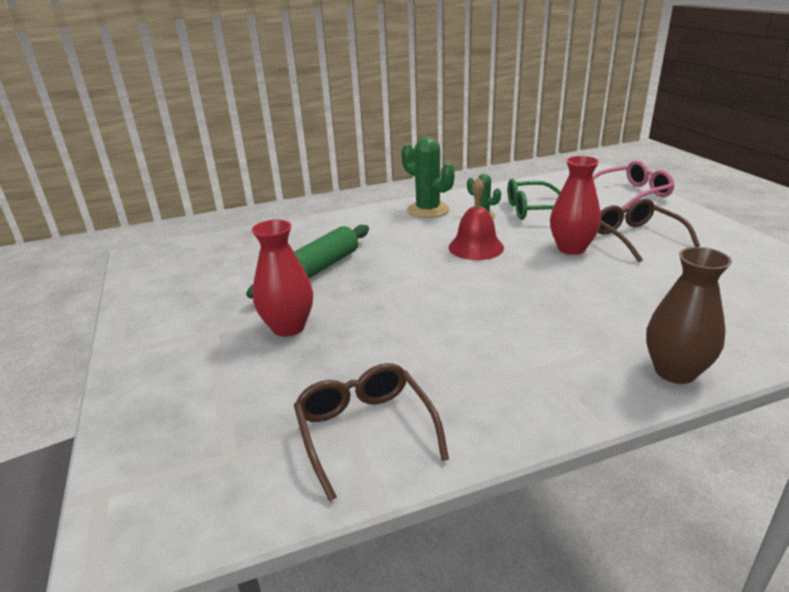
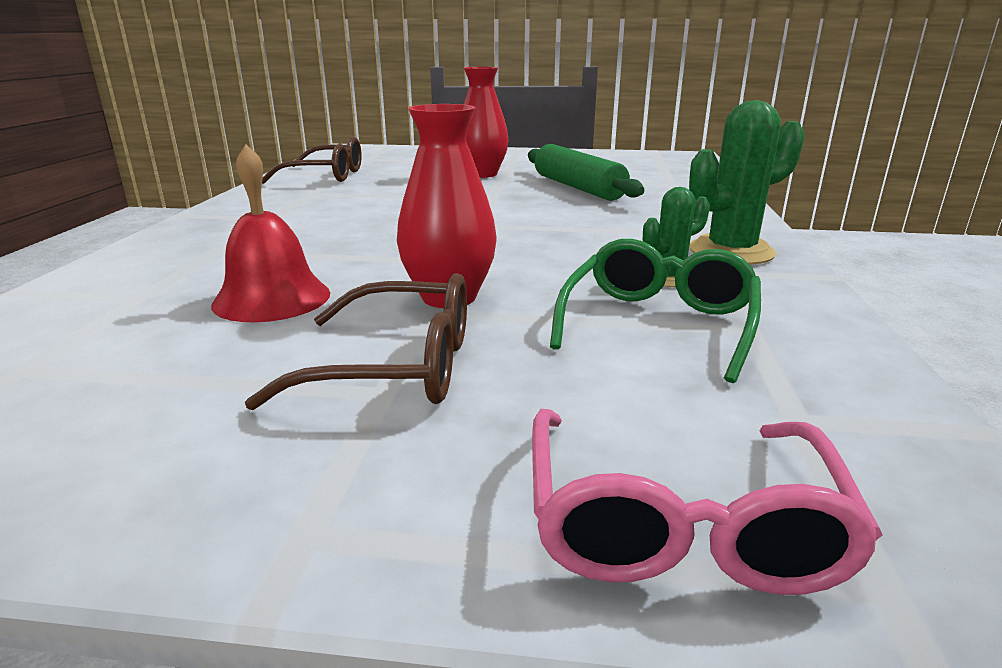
camera: 115 degrees right, 5 degrees down
red bell [449,177,504,260] -> red bell moved to [211,145,330,322]
brown vase [646,247,732,384] -> none

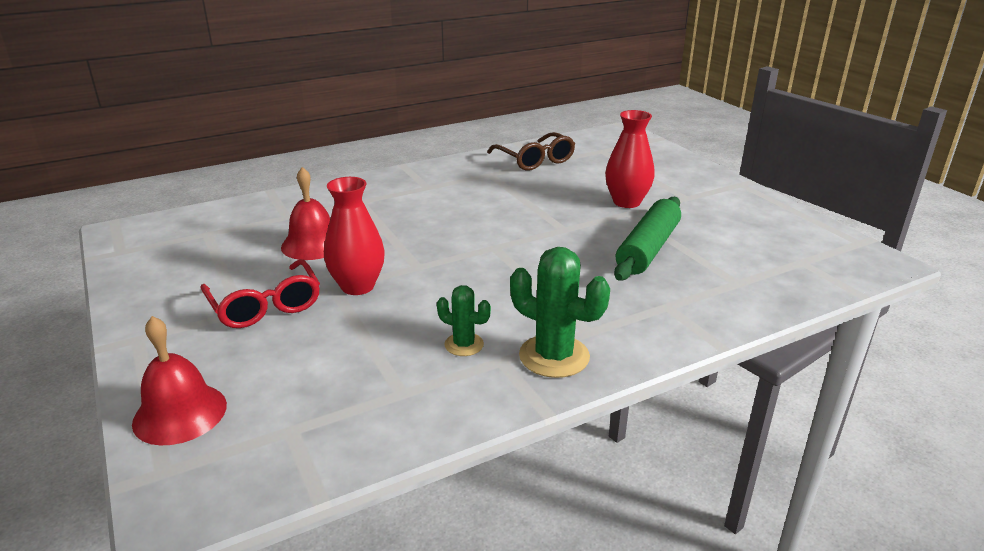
camera: 55 degrees right, 5 degrees up
brown glasses [245,273,467,410] -> red glasses [200,259,320,328]
pink glasses [532,409,882,595] -> red bell [132,316,227,445]
green glasses [550,239,761,383] -> none

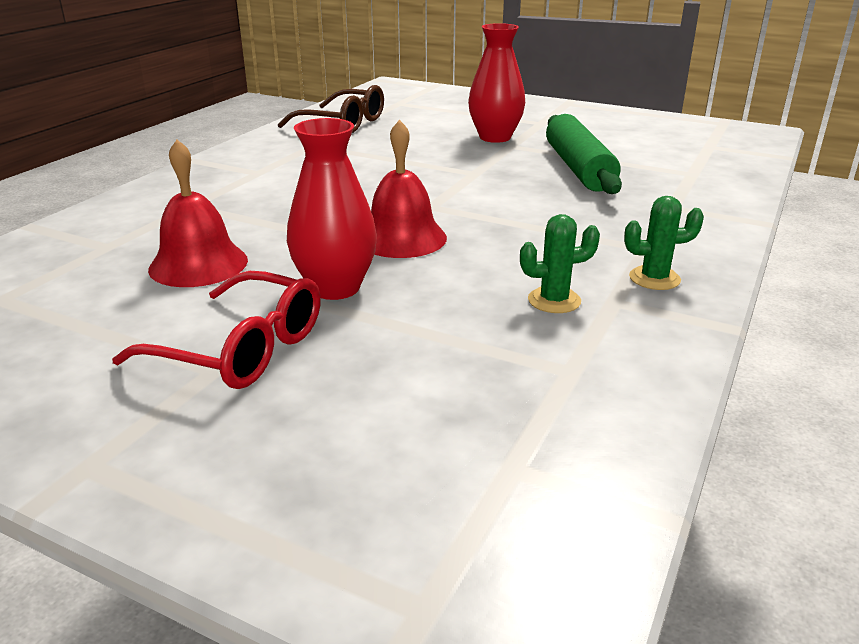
camera: 35 degrees left, 0 degrees up
red bell [132,316,227,445] -> red bell moved to [371,120,447,258]
green cactus [510,247,610,378] -> green cactus [624,196,704,290], size x0.57

